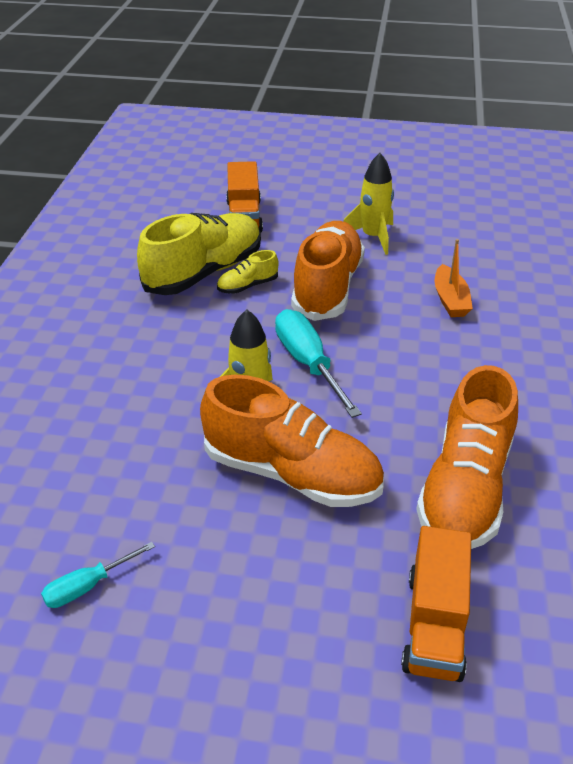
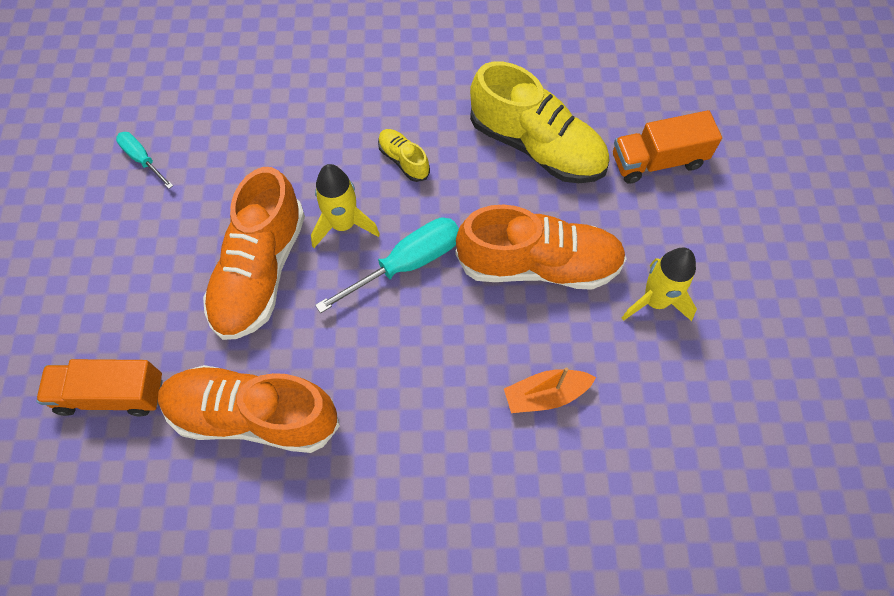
camera: 80 degrees right, 25 degrees up
yellow shoe [217,250,278,294] -> yellow shoe moved to [378,129,430,182]

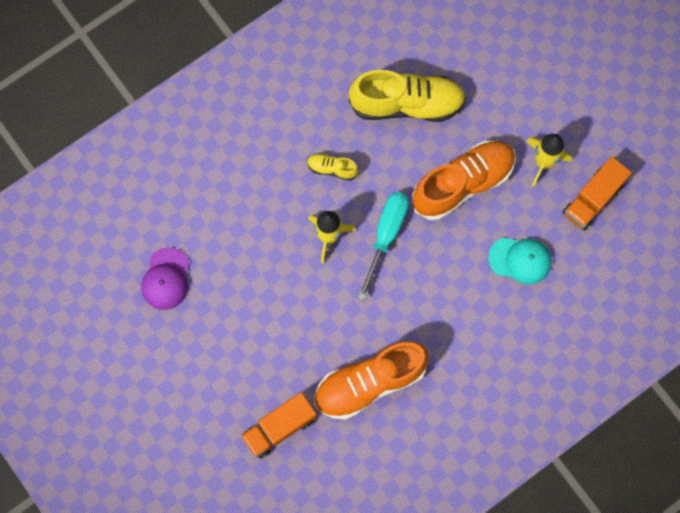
camera: 35 degrees left, 10 degrees up
turquoise screwdriver [116,132,173,189] -> purple cap [141,247,190,310]
orange shoe [203,167,305,340] -> none
orange boat [504,367,596,413] -> turquoise cap [488,238,552,284]
orange truck [613,110,722,184] -> orange truck moved to [562,156,632,231]

